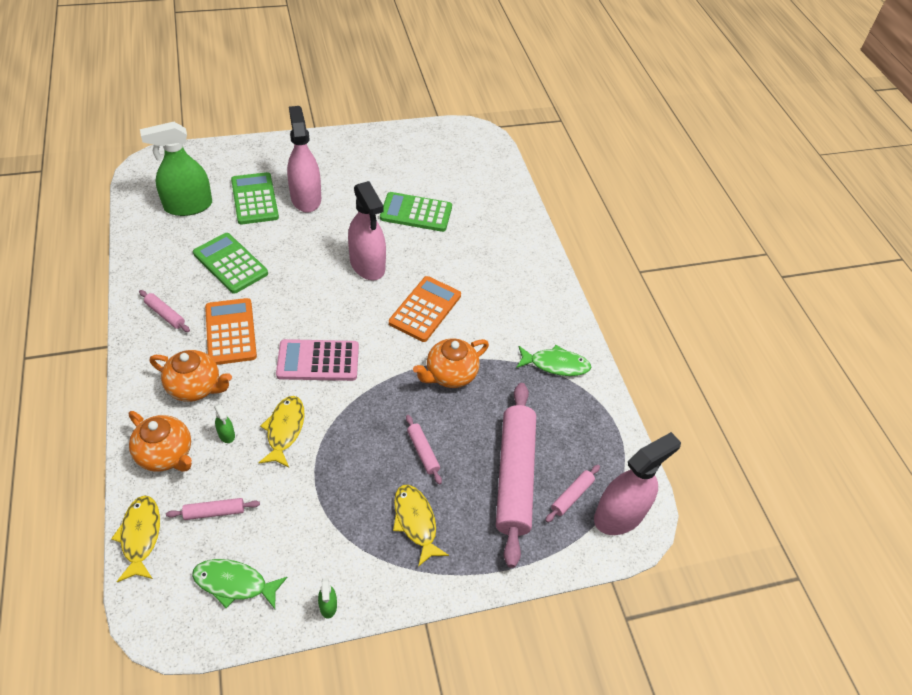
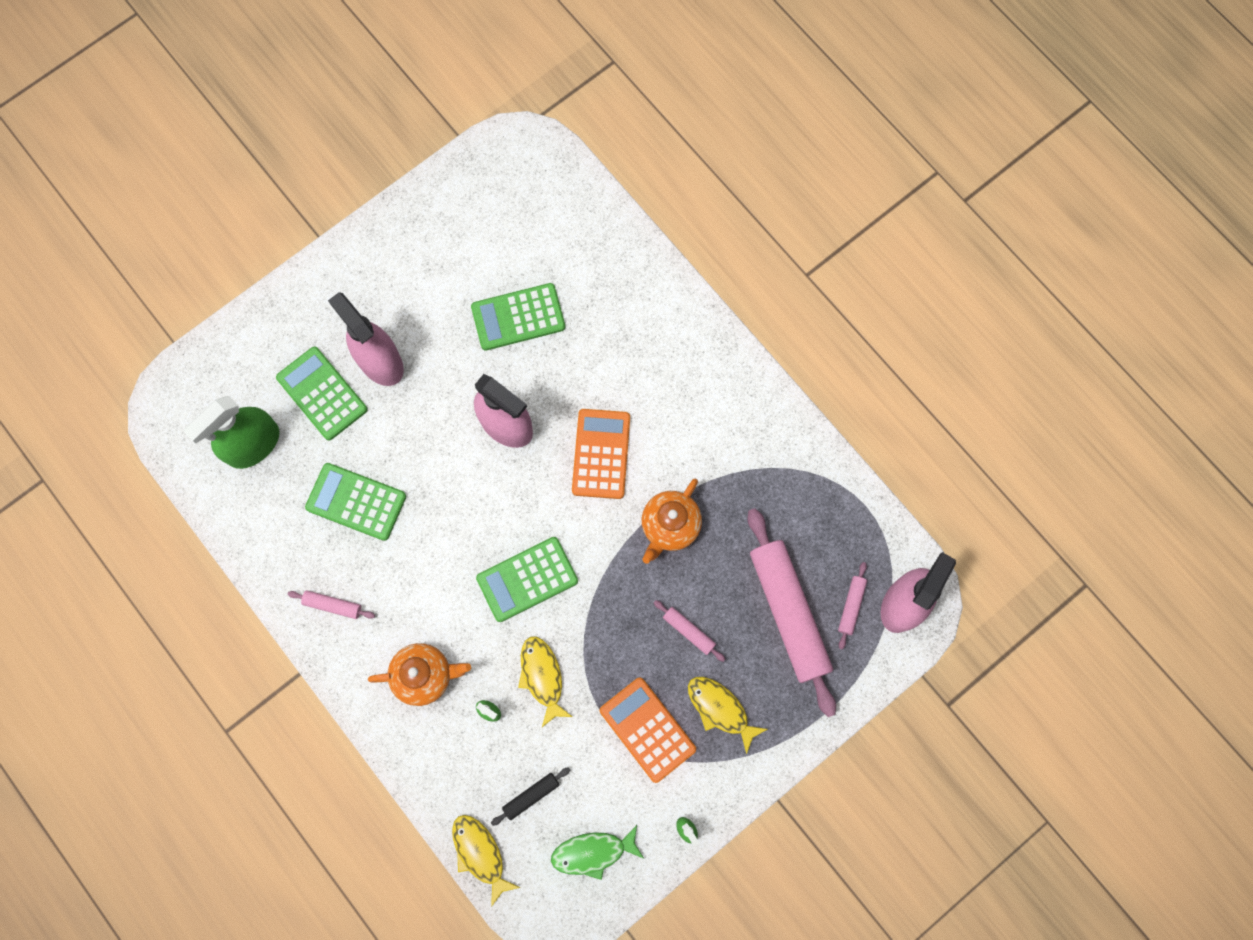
camera: 20 degrees left, 25 degrees up
orange teapot [128,411,192,472] -> none
pink rolling pin [166,498,260,520] -> black rolling pin [491,767,570,826]
orange calculator [205,298,257,365] -> orange calculator moved to [600,678,696,783]
pink calculator [276,339,359,381] -> green calculator [476,537,578,622]
green fish [516,345,591,376] -> none

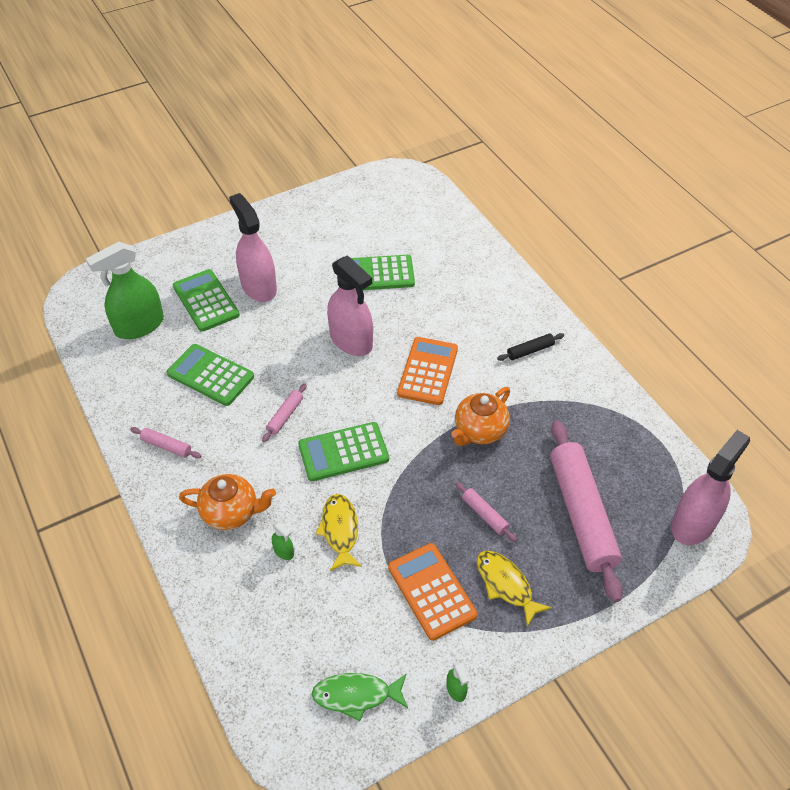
camera: 10 degrees right, 25 degrees down
yellow fish [452,815,521,907] -> none
black rolling pin [491,767,570,826] -> black rolling pin moved to [497,333,564,361]
pink rolling pin [838,562,867,649] -> pink rolling pin moved to [262,384,307,442]

